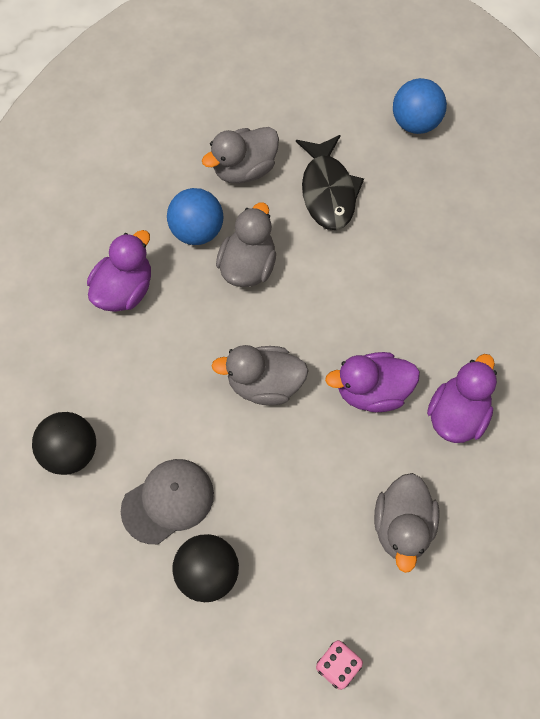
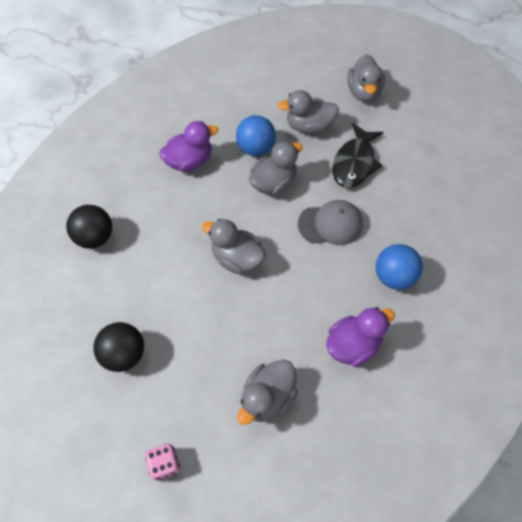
camera: 30 degrees right, 5 degrees down
grey cap [121,459,214,544] -> grey cap moved to [298,200,363,245]
purple duck [325,352,420,412] -> none
blue ball [393,78,447,134] -> blue ball moved to [376,244,423,290]
none -> grey duck [347,55,385,102]

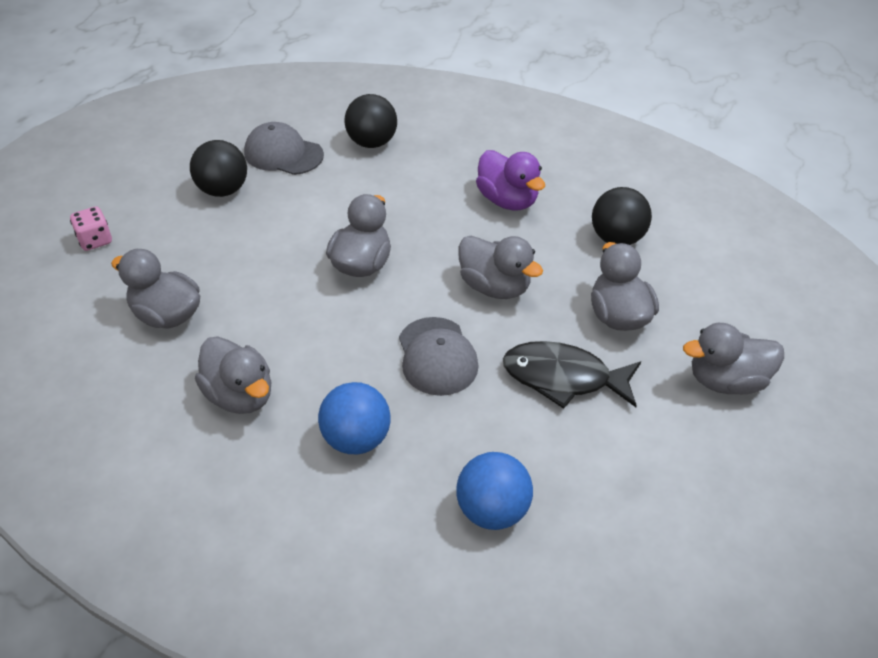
camera: 80 degrees right, 15 degrees down
blue ball [236,115,276,156] -> blue ball moved to [457,452,533,530]
purple duck [326,307,395,367] -> grey duck [195,336,271,414]
none -> grey cap [244,122,324,175]
none -> black ball [592,187,652,245]

